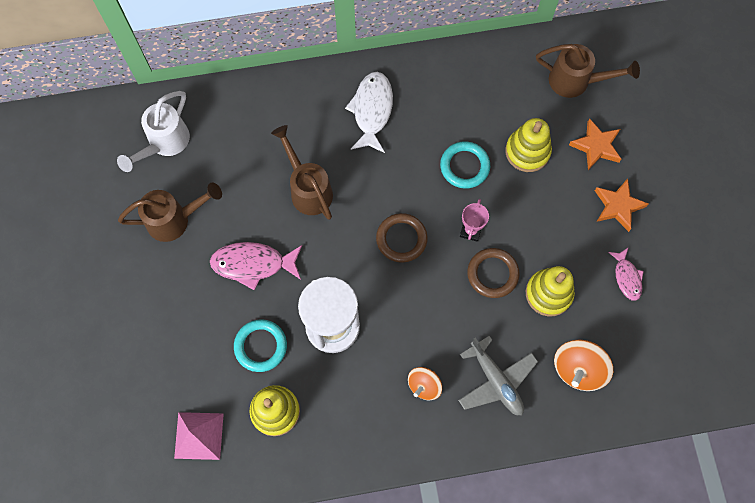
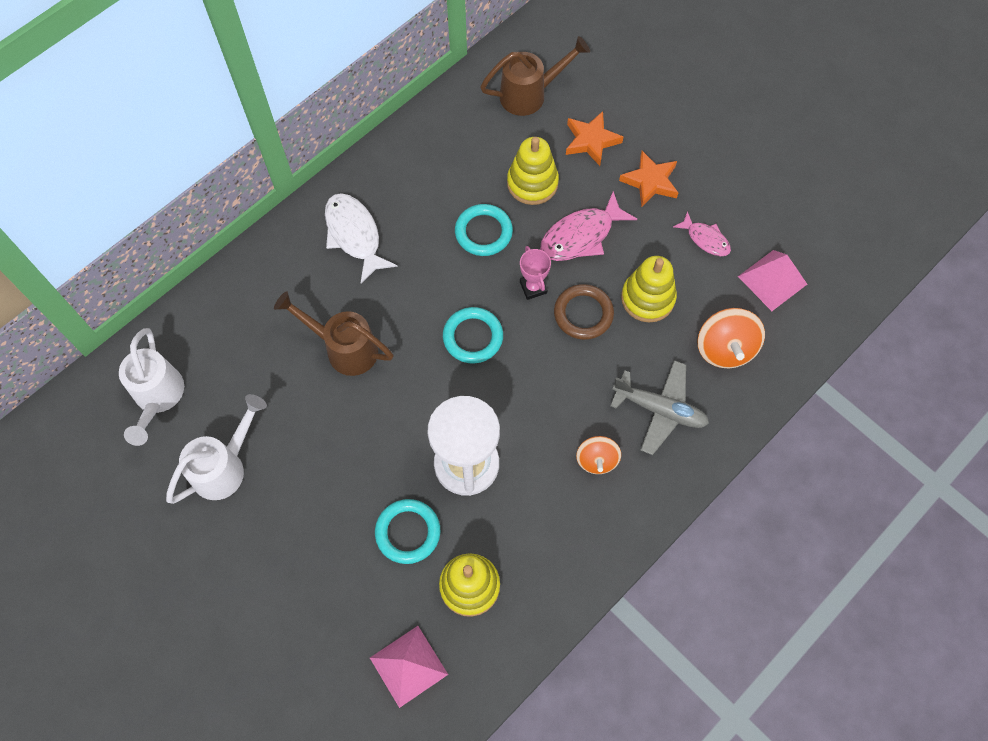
camera: 35 degrees left, 5 degrees down
brown watering can [118,183,222,242] -> white watering can [166,394,267,504]
pink fish [210,242,302,290] -> pink fish moved to [540,191,637,261]
brown ring [376,213,428,263] -> turquoise ring [443,307,503,364]
none -> pink pyramid [738,250,807,311]

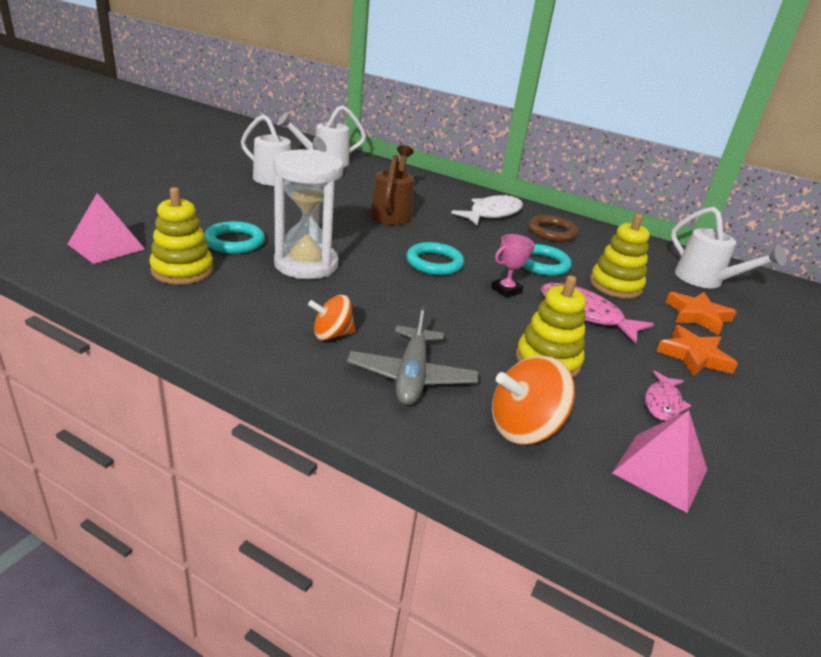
camera: 70 degrees right, 35 degrees down
brown watering can [480,36,590,116] -> white watering can [671,207,787,288]
brown ring [554,284,614,340] -> brown ring moved to [528,215,578,242]

